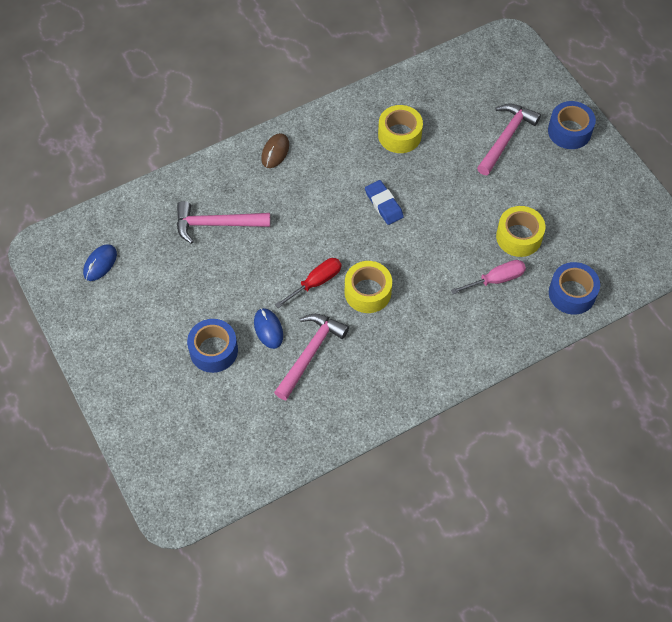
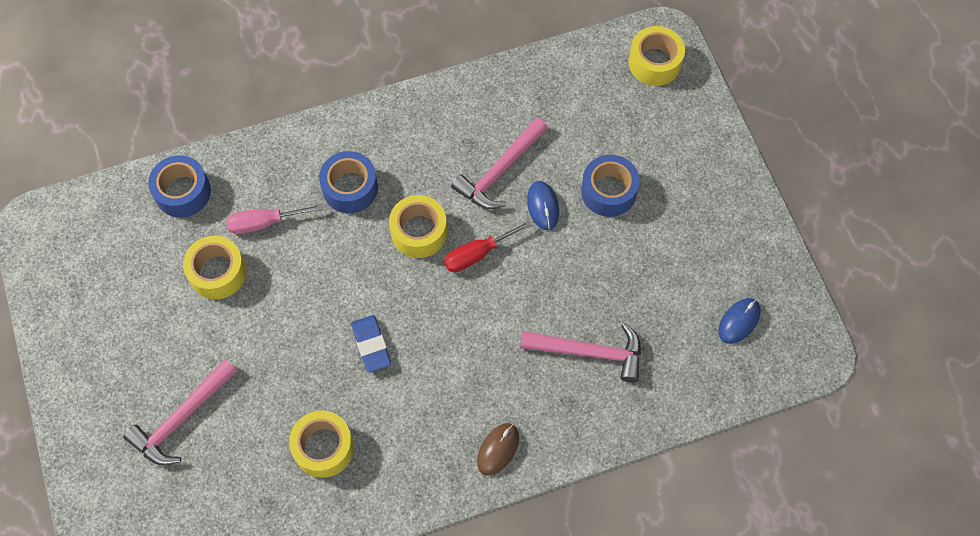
camera: 170 degrees left, 5 degrees up
blue tape [548,101,596,149] -> blue tape moved to [319,151,378,213]
none -> yellow tape [629,26,685,86]

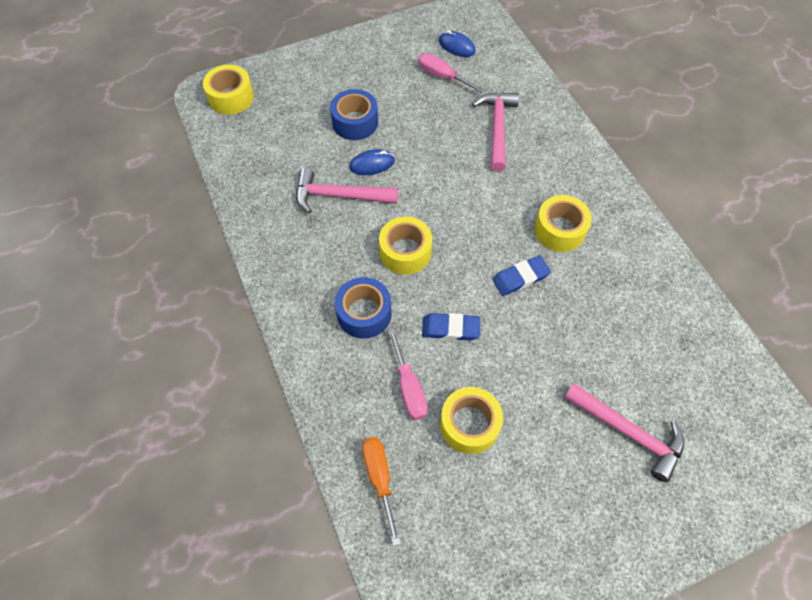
camera: 95 degrees left, 5 degrees down
blue tape [148,155,211,218] -> orange screwdriver [362,437,400,546]
yellow tape [289,411,354,478] -> yellow tape moved to [535,195,592,252]
red screwdriver [444,220,532,272] -> none
pink hammer [451,118,548,209] -> pink hammer turned 150 degrees clockwise [296,168,398,213]
brown mouse [477,423,519,476] -> none
none -> pink screwdriver [418,53,484,93]
none -> blue eraser [422,313,480,340]

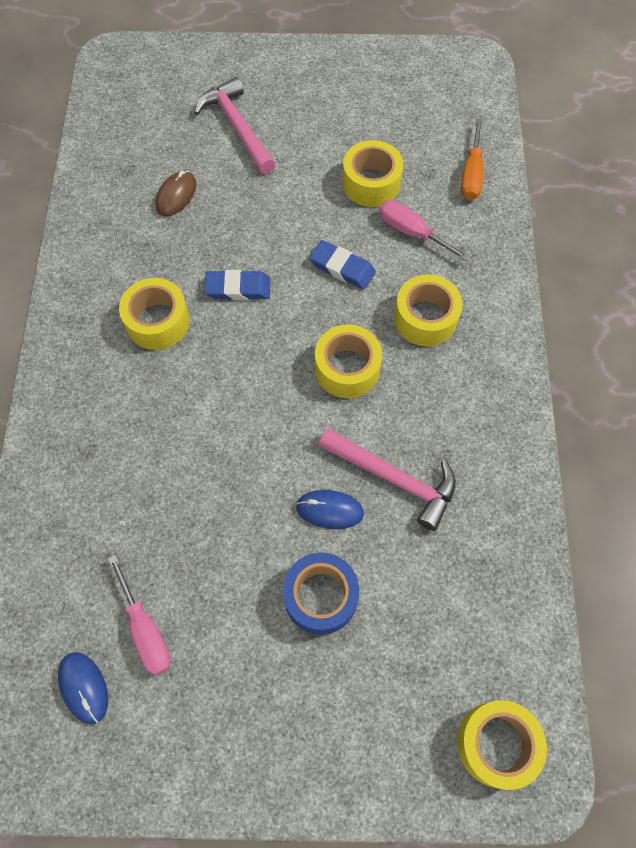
camera: 155 degrees left, 5 degrees up
blue tape [335,277,392,339] -> yellow tape [394,274,463,346]
pink screwdriver [388,329,428,420] -> pink screwdriver turned 60 degrees counterclockwise [379,200,470,261]
pink hammer [472,92,519,172] -> none
none -> brown mouse [155,171,197,216]

